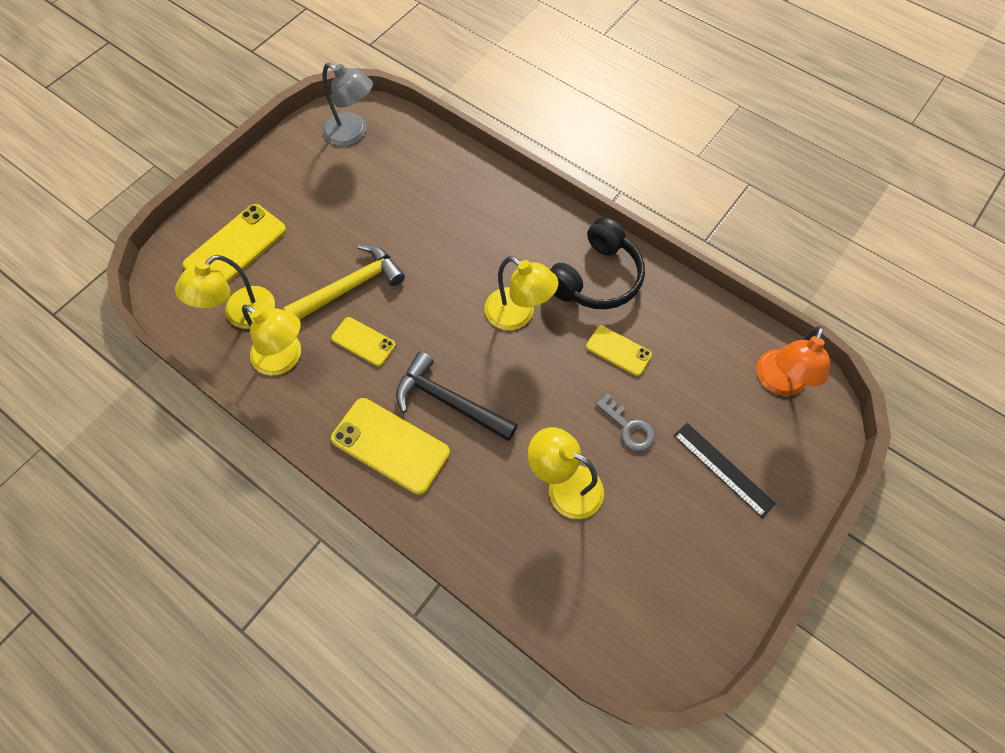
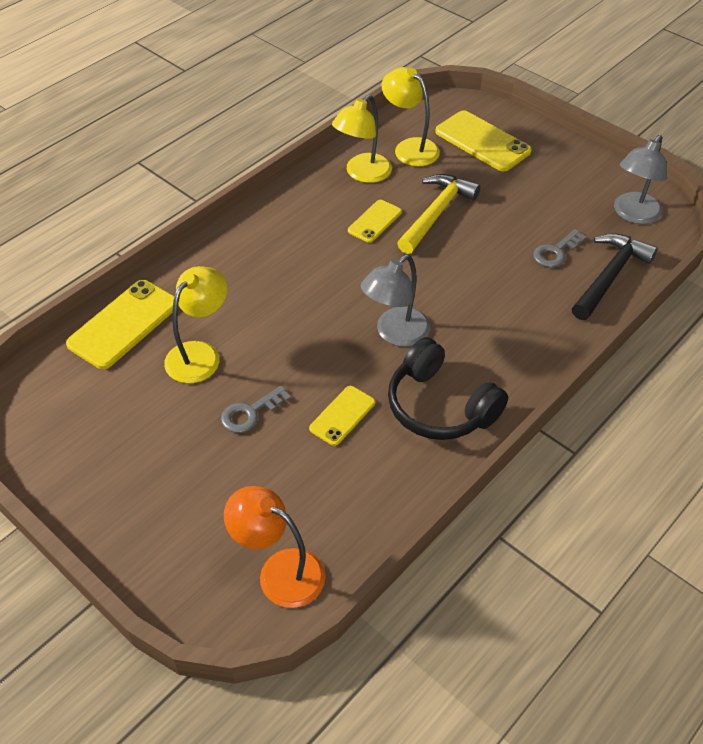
camera: 95 degrees right, 15 degrees down
yellow hammer [283,244,405,320] -> yellow hammer turned 120 degrees counterclockwise [397,174,481,254]
yellow phone [331,398,450,495] -> yellow phone moved to [66,280,179,369]
black hammer [396,352,518,441] -> black hammer moved to [572,233,658,320]
yellow lamp [485,256,558,330] -> grey lamp [361,254,430,347]
black ruler [673,423,776,518] -> none
none -> grey key [533,229,586,267]

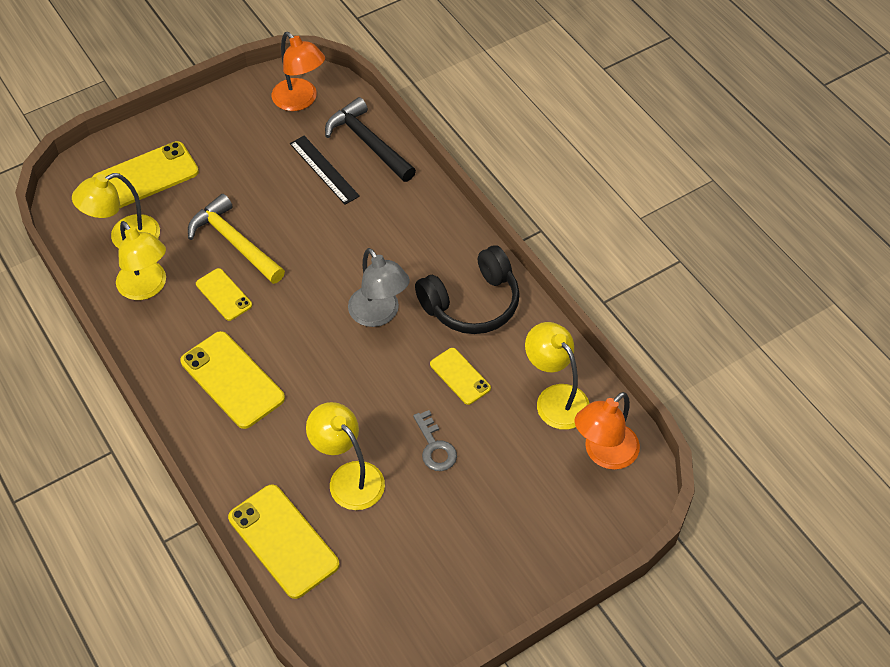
camera: 75 degrees left, 5 degrees up
grey key [533,229,586,267] -> black ruler [290,136,360,205]
grey lamp [614,135,667,224] -> orange lamp [272,32,325,111]
none -> yellow phone [181,331,285,429]
none -> yellow lamp [525,322,590,430]

